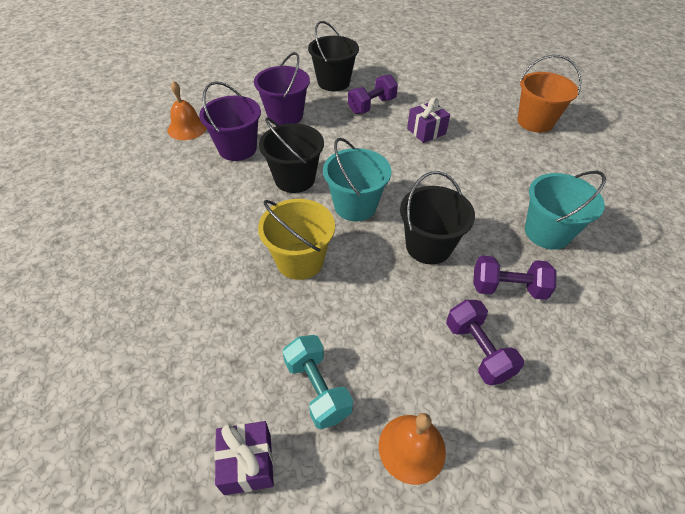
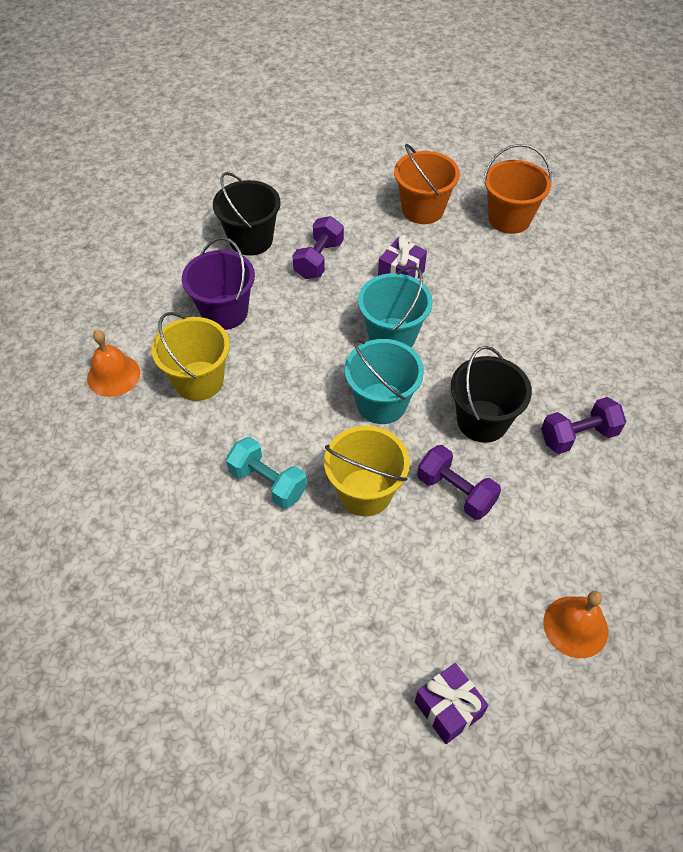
camera: 25 degrees left, 5 degrees up
purple bucket [199,81,261,161] -> yellow bucket [152,312,230,401]
black bucket [259,118,324,193] -> none
turquoise dumbbell [283,335,353,429] -> turquoise dumbbell moved to [226,437,307,509]
purple dumbbell [446,300,524,385] -> purple dumbbell moved to [417,445,501,520]
turquoise bucket [525,171,606,250] -> turquoise bucket moved to [358,266,433,348]
none -> orange bucket [394,144,460,224]

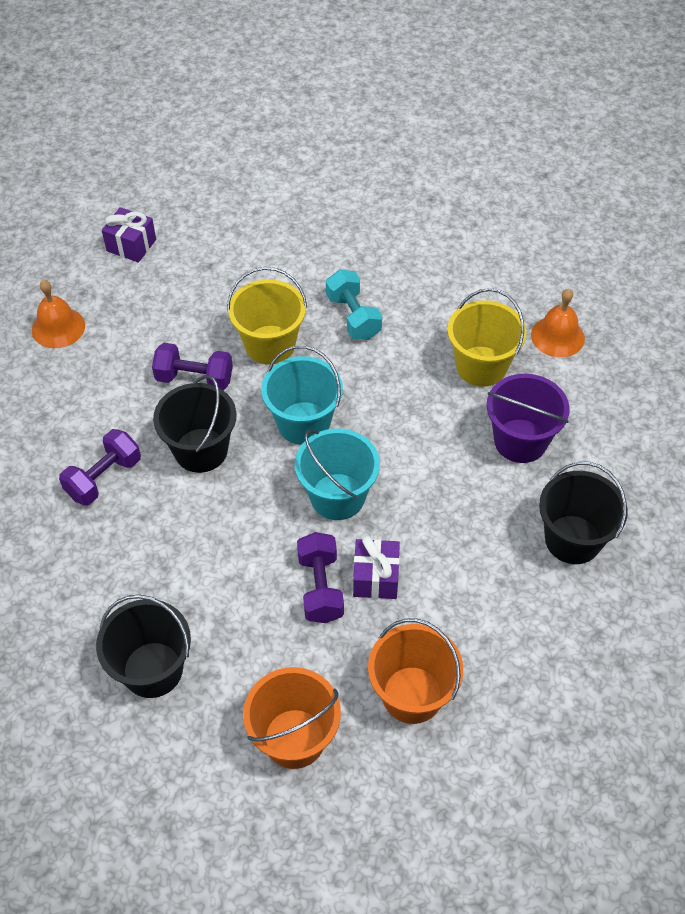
camera: 150 degrees right, 0 degrees up
turquoise dumbbell [226,437,307,509] -> turquoise dumbbell turned 60 degrees clockwise [326,269,382,340]
purple dumbbell [292,216,344,279] -> purple dumbbell moved to [297,532,344,623]
none -> black bucket [96,594,191,698]

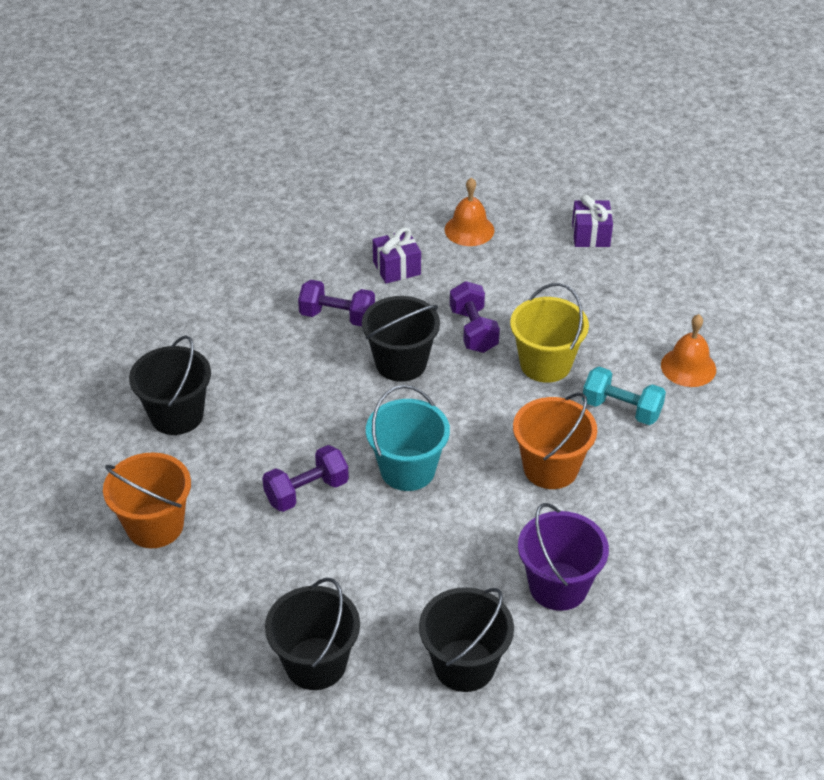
camera: 65 degrees right, 10 degrees down
turquoise bucket [261,345,343,445] -> none
turquoise dumbbell [326,269,382,340] -> turquoise dumbbell turned 75 degrees clockwise [582,367,666,425]
purple gift [353,536,400,599] -> purple gift moved to [373,227,421,284]
orange bucket [368,618,463,724] -> orange bucket moved to [513,393,597,489]
yellow bucket [447,288,527,387] -> none
orange bell [531,289,585,358] -> orange bell moved to [661,314,716,387]
none -> black bucket [265,578,360,690]

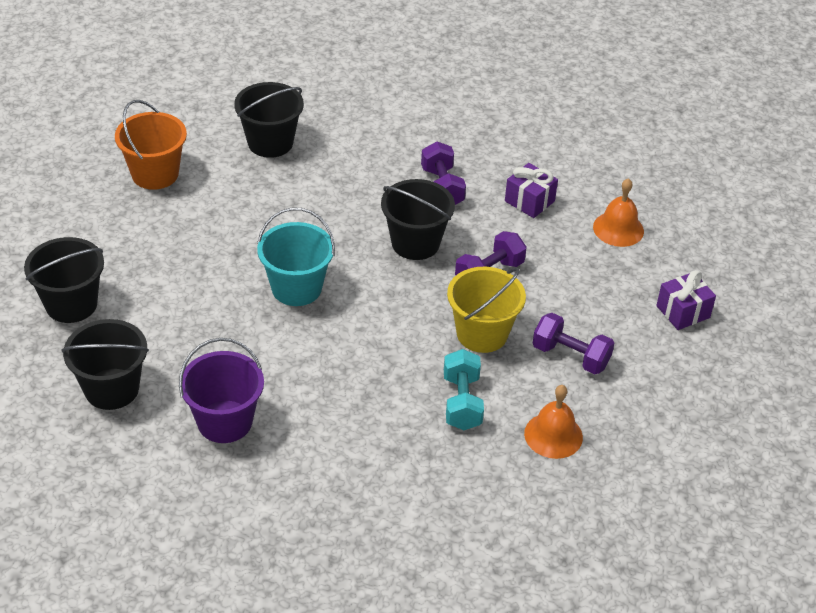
camera: 60 degrees right, 0 degrees up
purple dumbbell [262,445,349,512] -> purple dumbbell moved to [533,313,614,374]
orange bucket [513,393,597,489] -> none

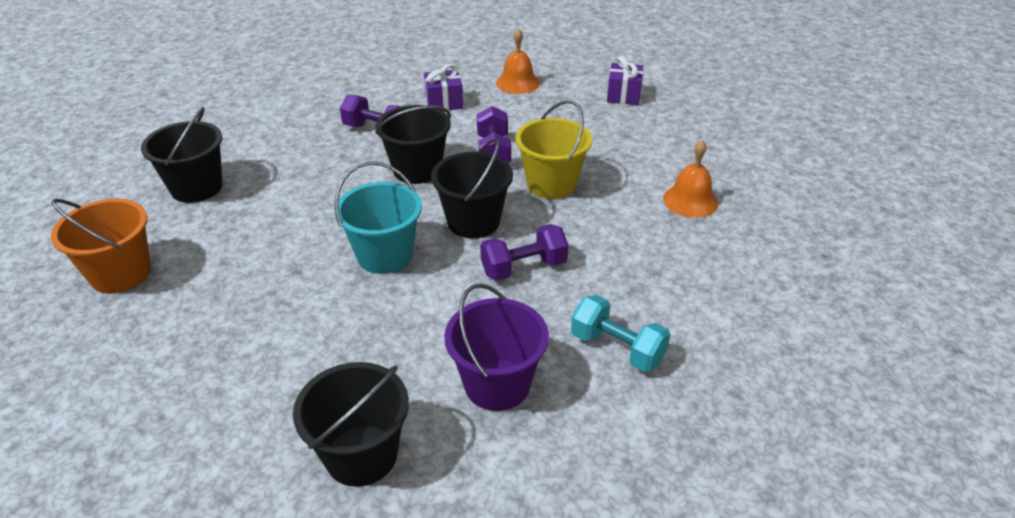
camera: 50 degrees left, 5 degrees down
black bucket [24,237,104,323] -> black bucket moved to [431,138,513,239]
turquoise dumbbell [444,349,484,430] -> turquoise dumbbell moved to [571,295,671,372]
purple dumbbell [533,313,614,374] -> purple dumbbell moved to [480,224,568,281]

